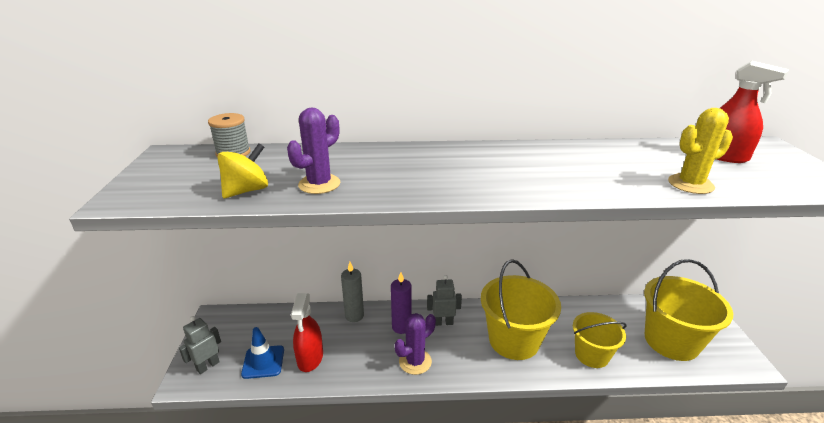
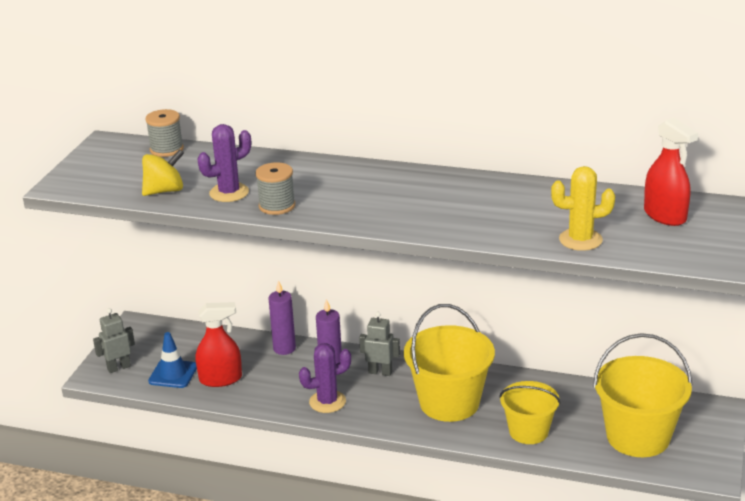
camera: 20 degrees right, 0 degrees up
red spray bottle [291,293,323,372] -> red spray bottle turned 120 degrees counterclockwise [196,302,242,387]
grey candle [341,262,364,322] -> purple candle [268,280,296,355]
none -> grey spool [256,162,295,215]

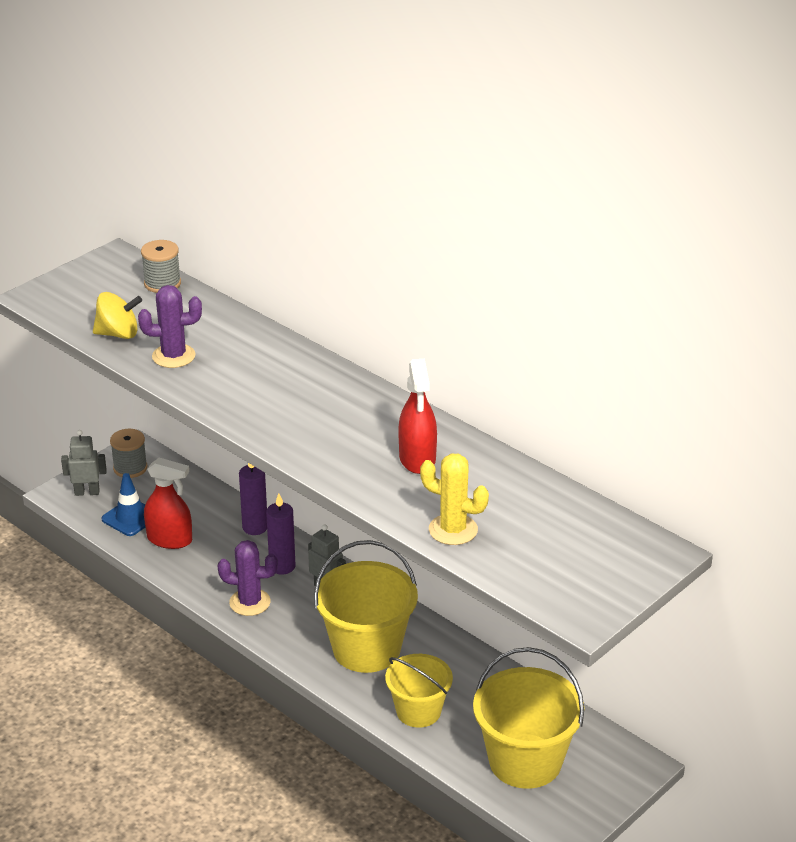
camera: 25 degrees right, 5 degrees up
grey spool [256,162,295,215] -> grey spool moved to [110,429,147,478]
red spray bottle [644,118,698,226] -> red spray bottle moved to [398,359,437,474]

